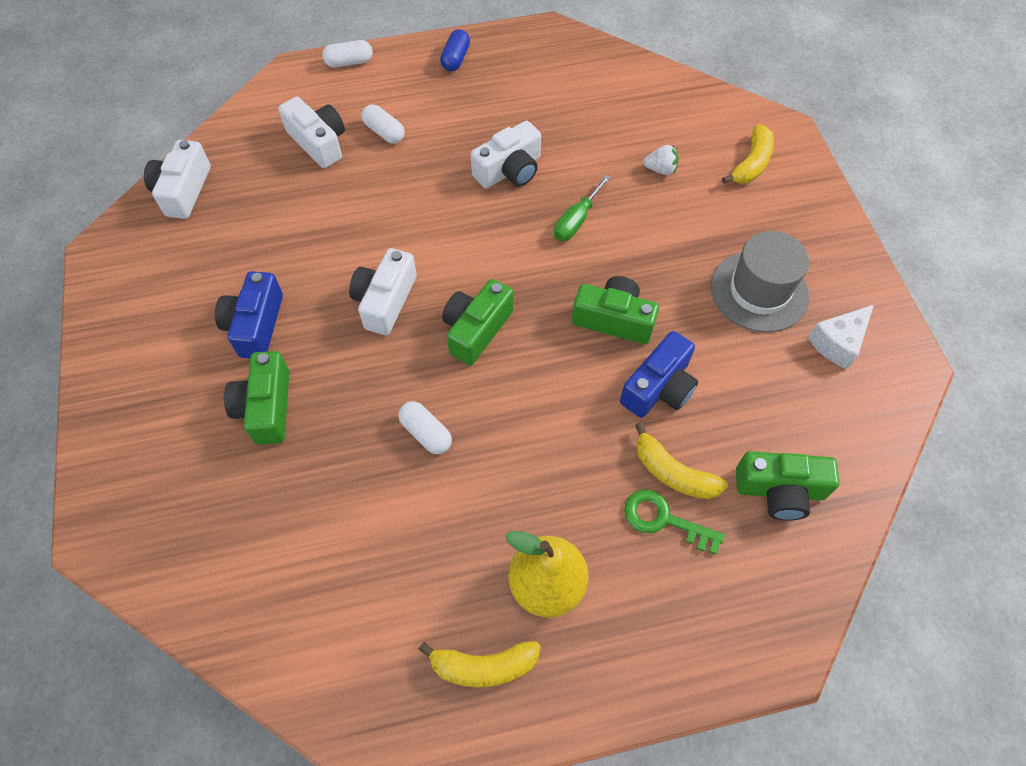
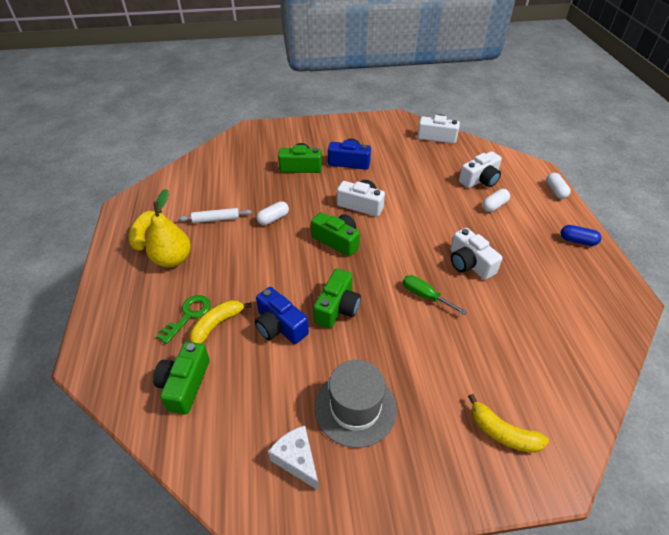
camera: 95 degrees right, 15 degrees down
white strawberry [643,145,679,175] -> none
none -> white rolling pin [178,208,252,223]

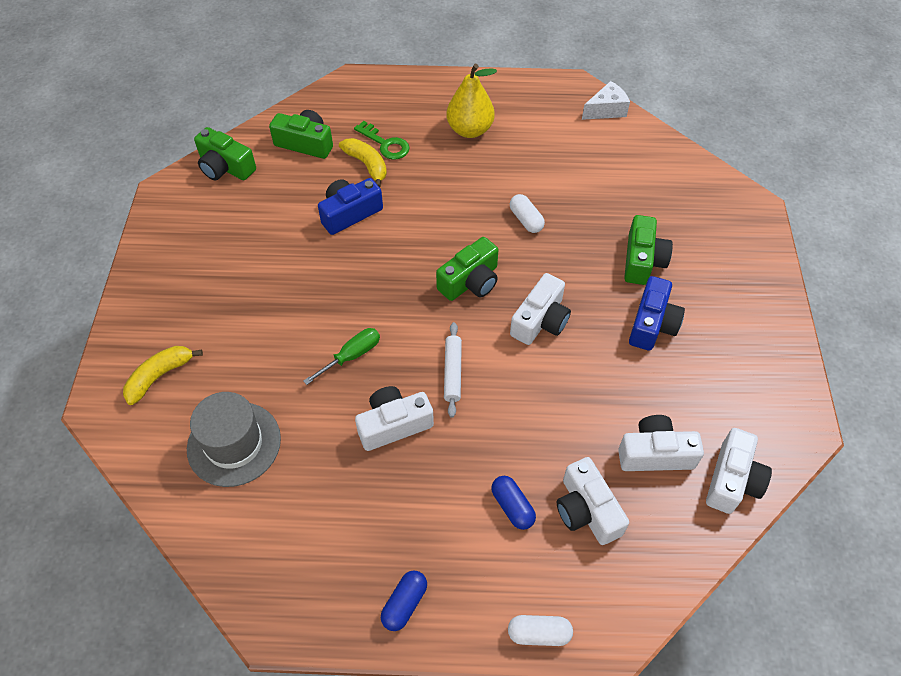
camera: 100 degrees right, 10 degrees up
yellow banana [128,209,162,251] -> none
white rolling pin [178,208,252,223] -> white rolling pin moved to [444,322,462,418]
white cheese [268,425,319,491] -> white cheese moved to [582,81,630,120]
green camera [313,269,361,328] -> green camera moved to [194,127,256,181]
grey hat [315,360,397,448] -> grey hat moved to [187,392,281,487]
white capsule [483,189,510,212] -> blue capsule [491,476,536,530]
none -> white camera [618,415,704,471]

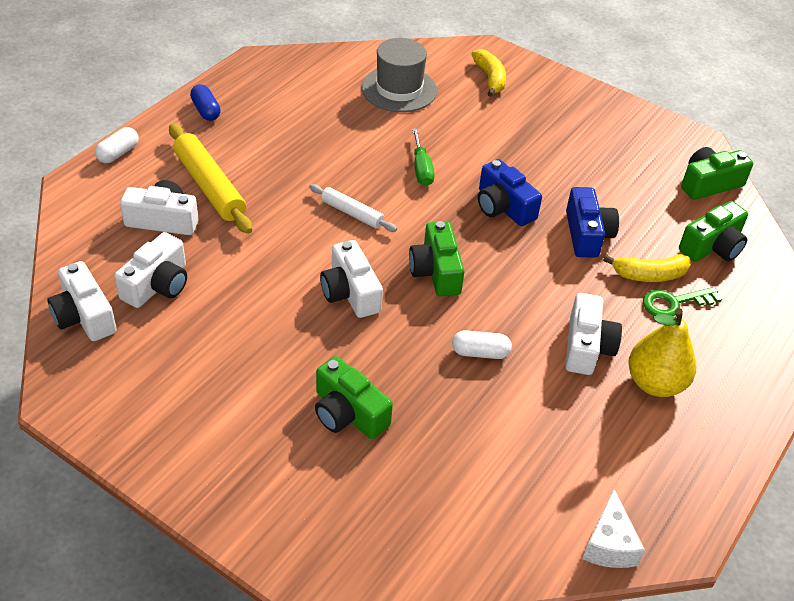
camera: 120 degrees right, 10 degrees down
white camera [355,386,434,451] -> white camera moved to [565,293,622,375]
blue capsule [491,476,536,530] -> yellow rolling pin [169,124,252,234]
blue camera [629,276,685,351] -> blue camera moved to [478,159,542,226]

